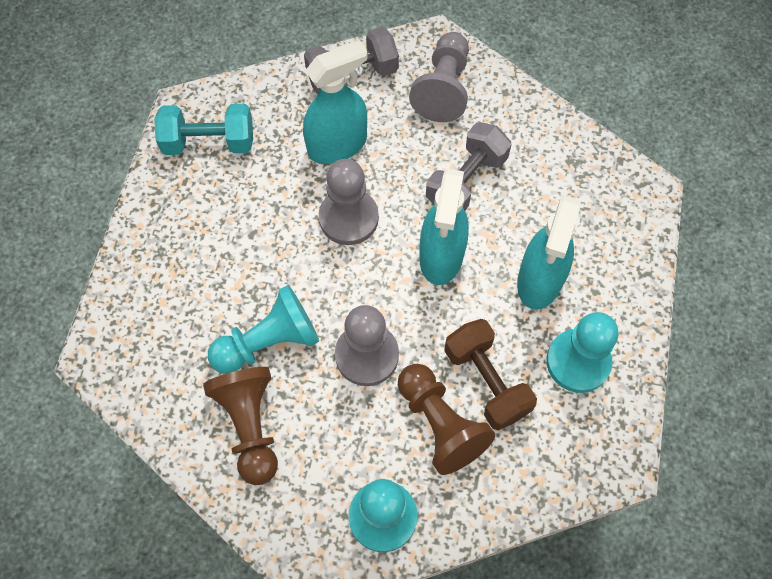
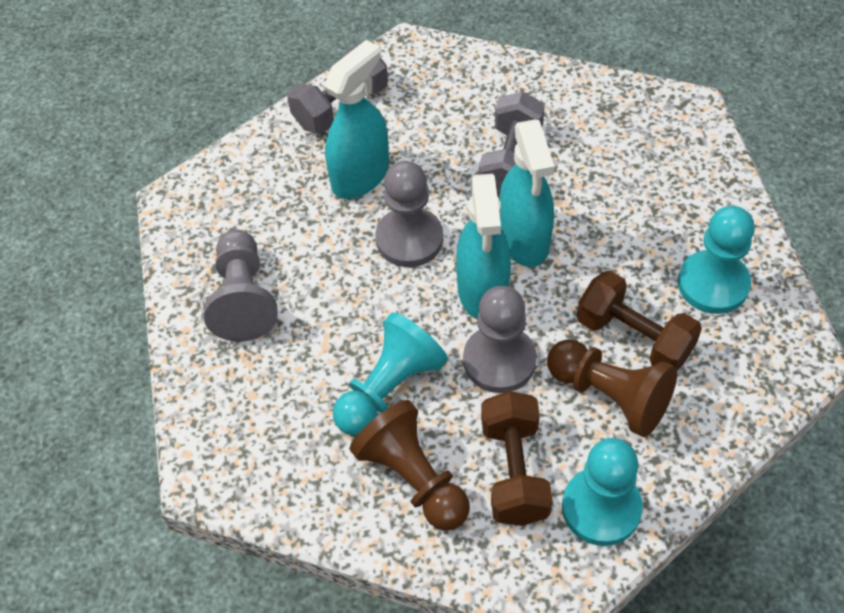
camera: 20 degrees left, 10 degrees down
turquoise dumbbell [154,104,253,155] -> none
grey pawn [409,32,469,122] -> grey pawn moved to [204,229,278,341]
turquoise spray bottle [517,196,581,310] -> turquoise spray bottle moved to [456,174,511,319]
none -> brown dumbbell [481,391,553,526]

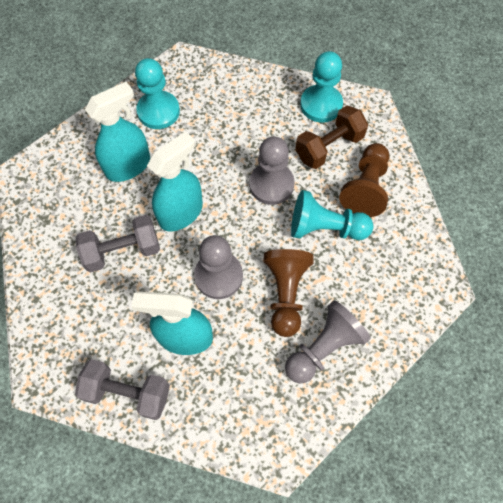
camera: 125 degrees left, 10 degrees up
turquoise spray bottle [456,174,511,319] -> turquoise spray bottle moved to [85,82,150,182]
brown pawn [547,339,677,437] -> brown pawn moved to [263,249,314,337]
brown dumbbell [577,271,702,370] -> none

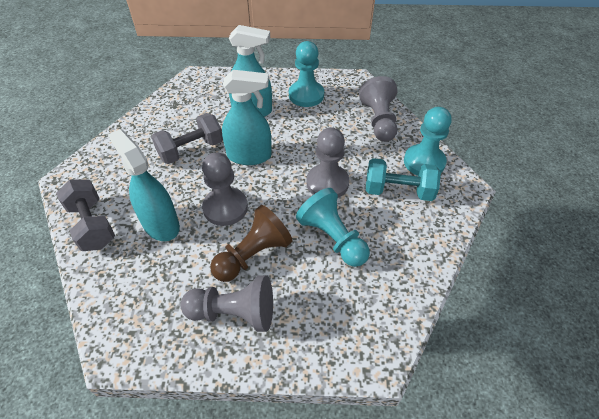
camera: 45 degrees right, 15 degrees down
grey dumbbell [76,215,160,272] -> grey dumbbell turned 60 degrees counterclockwise [151,113,223,164]
brown dumbbell [295,105,368,169] -> turquoise dumbbell [366,158,441,201]
brown pawn [339,143,389,217] -> none
none -> grey pawn [359,76,397,142]

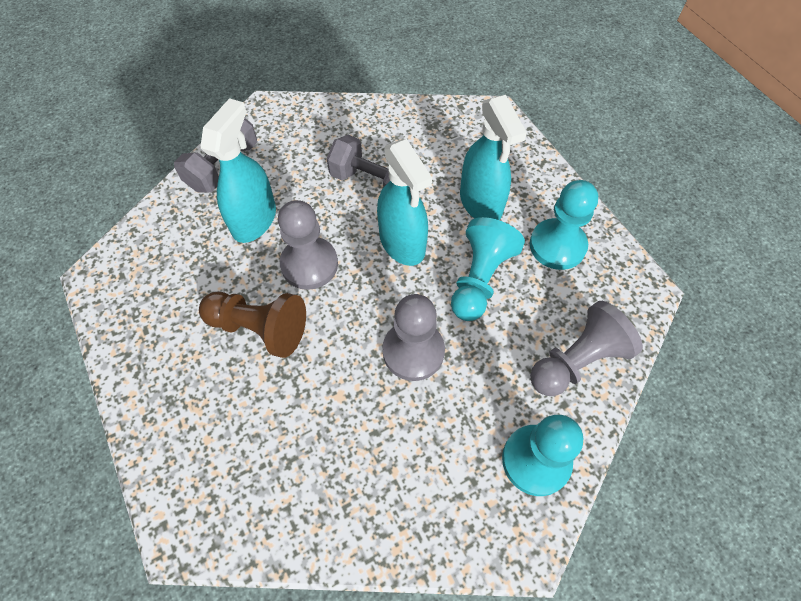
camera: 60 degrees right, 10 degrees up
grey pawn [180,275,273,332] -> none
turquoise pawn [296,188,370,267] -> turquoise pawn moved to [451,217,525,321]
turquoise dumbbell [366,158,441,201] -> none

